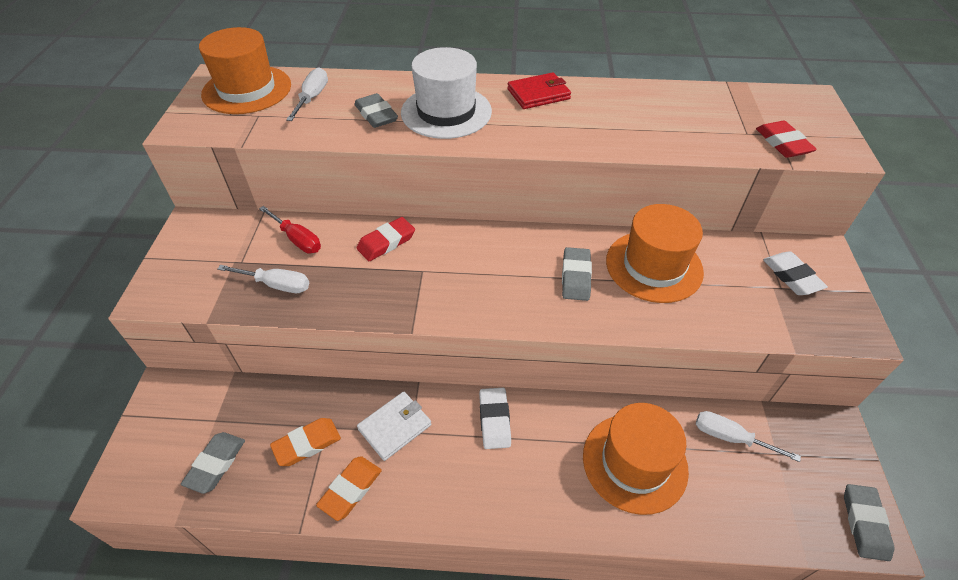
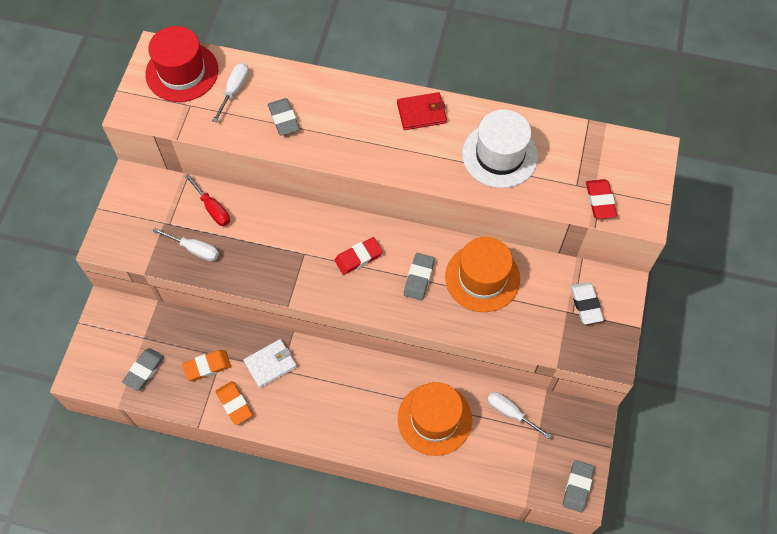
camera: 10 degrees right, 15 degrees up
orange hat [199,27,291,114] -> red hat [145,26,218,102]
orange eraser [316,456,382,521] -> orange eraser turned 75 degrees counterclockwise [215,381,253,425]
red eraser [356,217,415,261] -> red eraser moved to [335,237,383,275]
white hat [401,47,492,139] -> white hat moved to [462,109,538,188]
white eraser [479,388,511,449] -> none

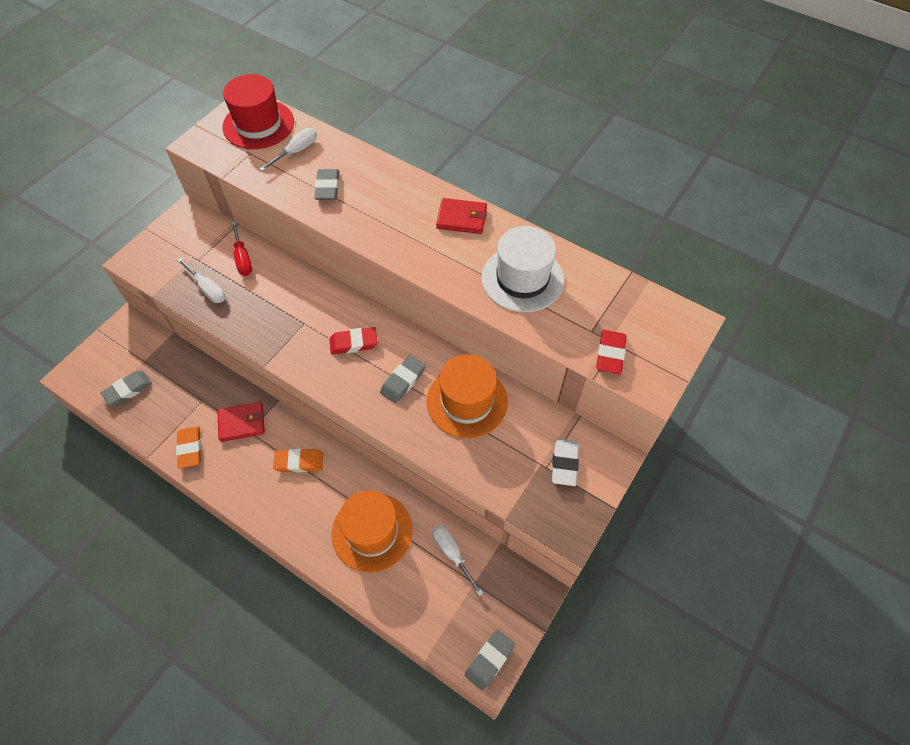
camera: 20 degrees right, 5 degrees down
orange eraser [182,350,231,381] -> orange eraser moved to [273,449,323,473]
white wallet [243,339,297,388] -> red wallet [217,402,265,442]

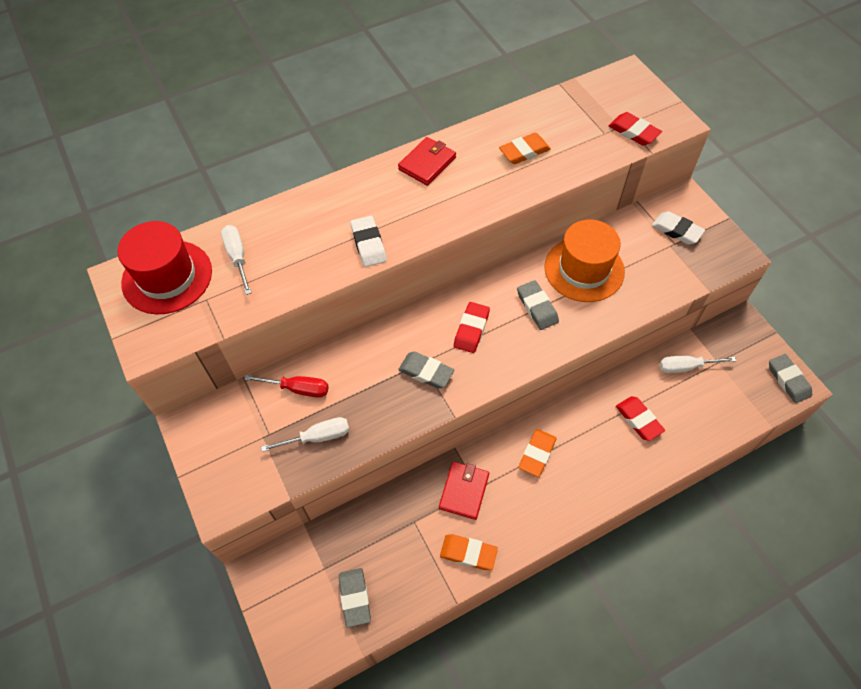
camera: 60 degrees left, 0 degrees up
grey eraser [314,169,339,200] -> grey eraser moved to [398,352,454,389]
orange hat [332,490,413,573] -> red eraser [616,396,665,441]
white hat [481,226,564,312] -> orange eraser [499,133,551,164]
none -> white eraser [350,216,387,267]

